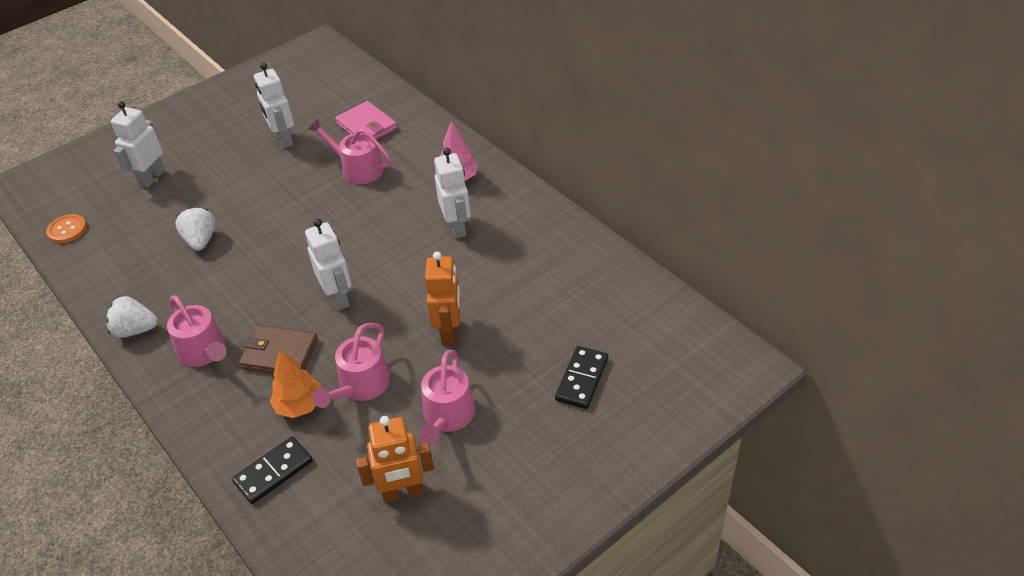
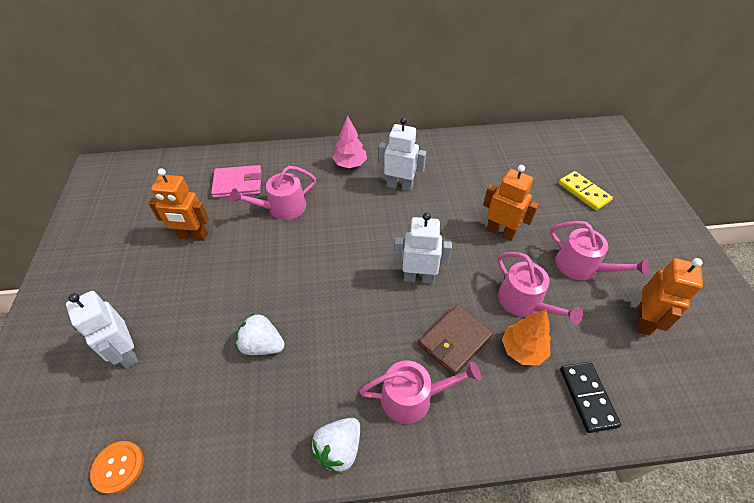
camera: 60 degrees left, 5 degrees up
white robot [254,62,294,148] -> orange robot [149,168,209,241]
black domino [555,346,608,409] -> yellow domino [559,171,613,211]

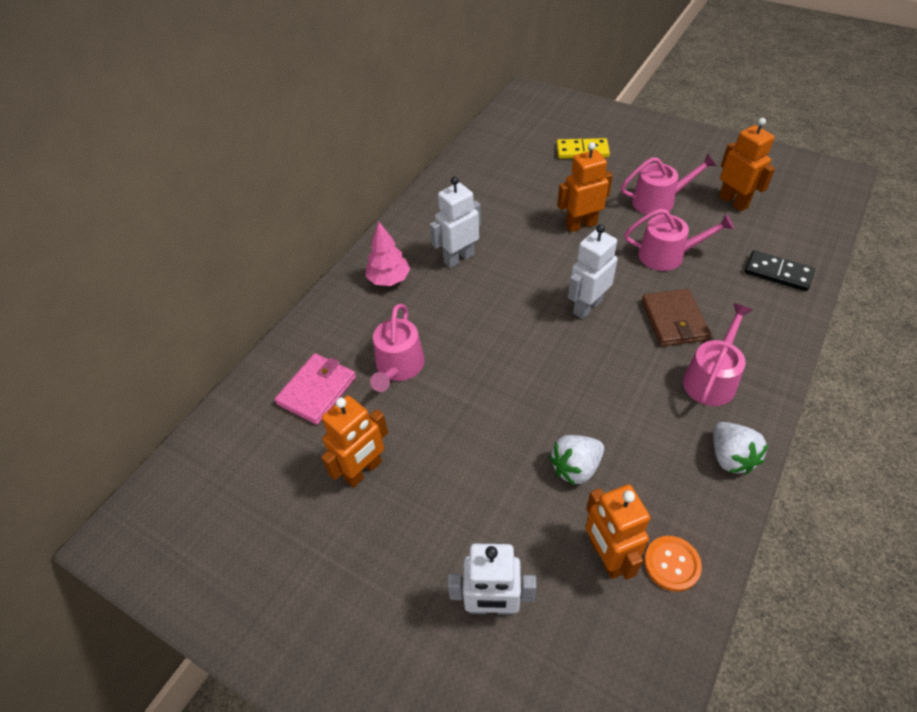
camera: 50 degrees left, 0 degrees up
orange button [90,441,144,494] -> orange button moved to [644,536,702,592]
orange tree [502,309,551,365] -> none
none -> orange robot [585,484,650,580]

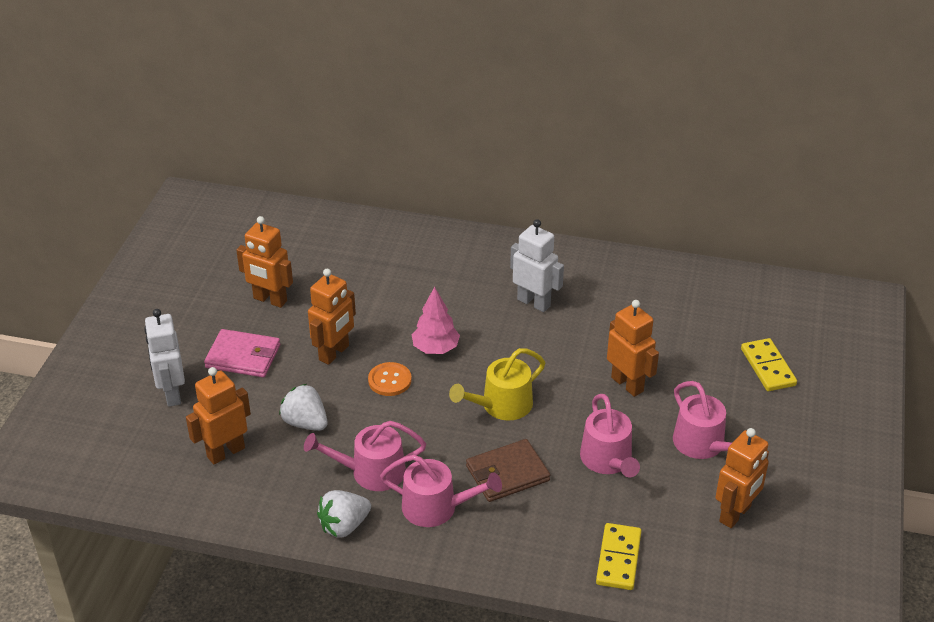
camera: 70 degrees right, 10 degrees down
pink wallet [274,353,356,425] -> pink wallet moved to [204,329,280,377]
pink tree [365,221,410,286] -> pink tree moved to [412,287,460,354]
pink watering can [370,304,425,392] -> pink watering can moved to [304,421,426,491]
white robot [568,224,618,319] -> yellow watering can [449,348,545,420]
orange button [644,536,702,592] -> orange button moved to [368,362,412,396]
black domino [744,250,815,291] -> yellow domino [596,523,641,590]
none -> orange robot [308,269,356,365]

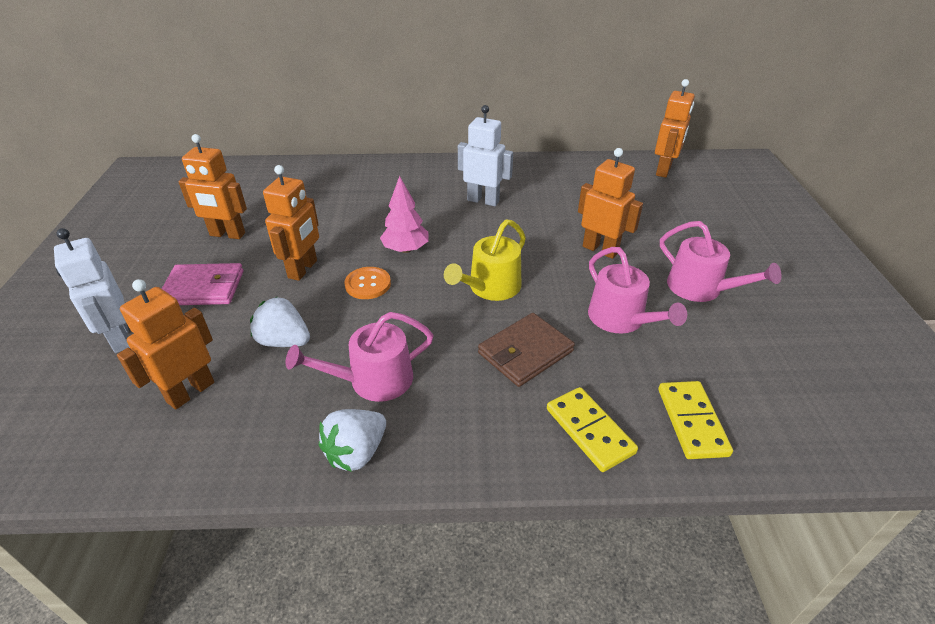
camera: 15 degrees left, 0 degrees up
pink watering can [380,455,502,527] -> none
orange robot [716,428,769,528] -> orange robot moved to [655,79,695,178]
yellow domino [741,338,797,391] -> yellow domino moved to [547,387,638,472]

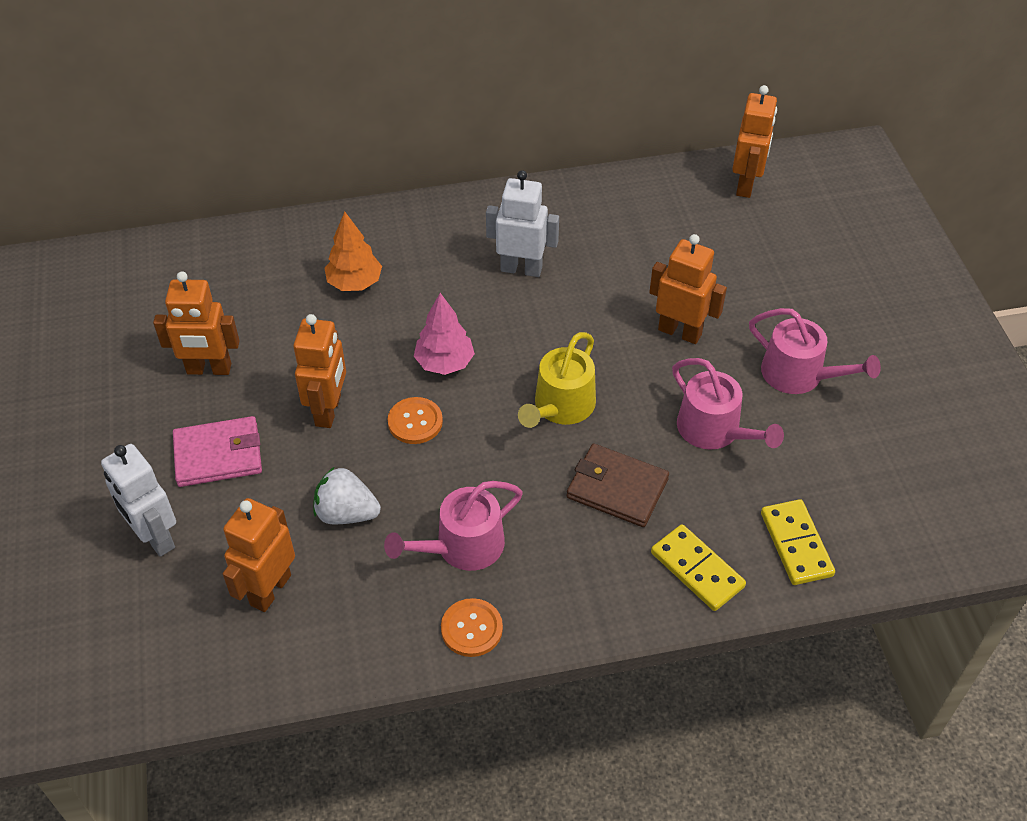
camera: 10 degrees left, 10 degrees up
white strawberry [319,409,386,472] -> orange button [441,598,503,657]
brown wallet [478,313,575,387] -> brown wallet turned 75 degrees clockwise [567,443,669,527]
none -> orange tree [324,212,382,291]

